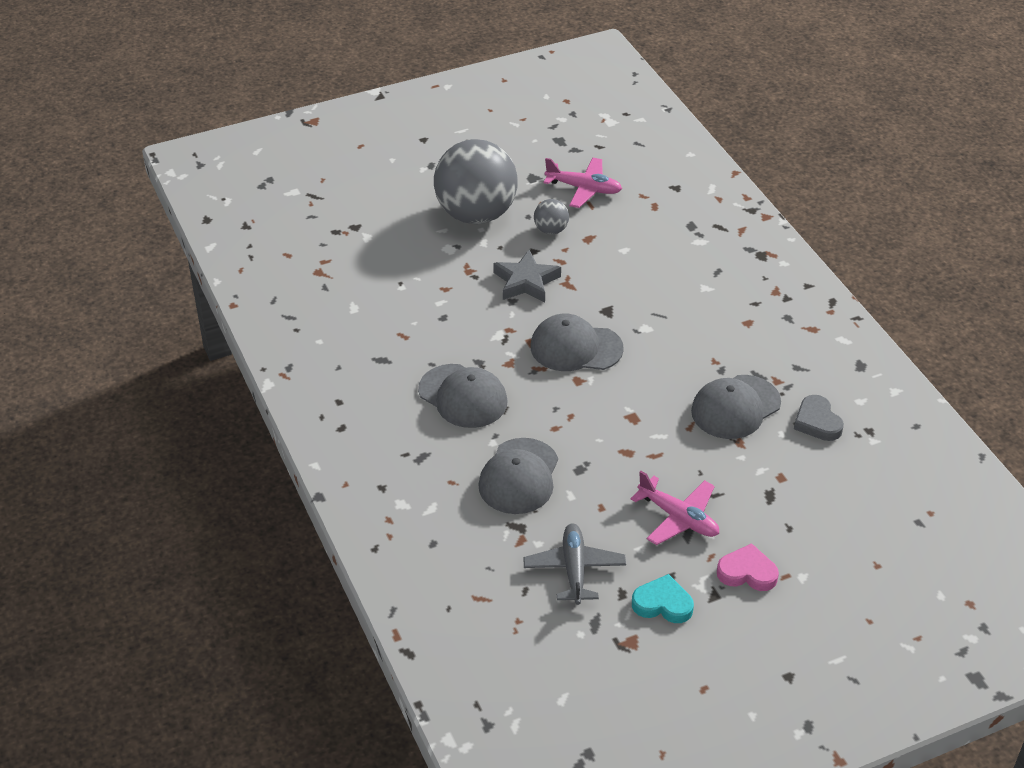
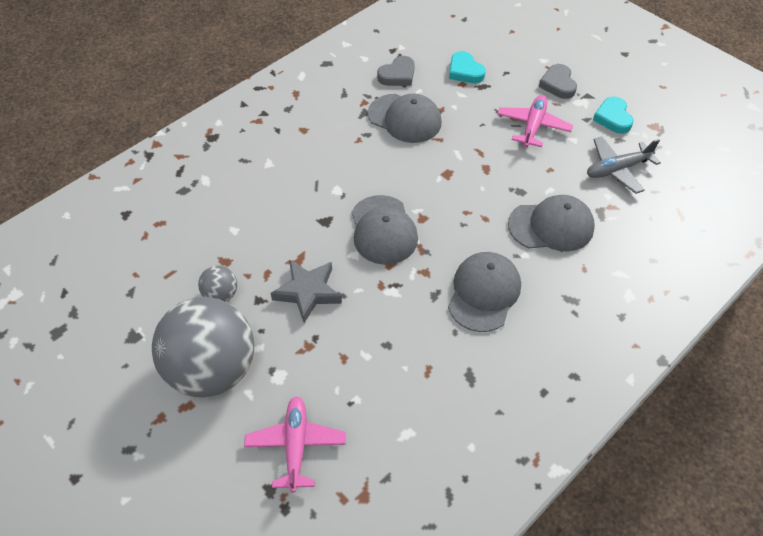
camera: 110 degrees left, 10 degrees up
pink plane [543,158,622,208] -> pink plane moved to [244,396,346,493]
pink heart [717,543,779,591] -> grey heart [539,64,577,99]
none -> turquoise heart [449,51,486,83]

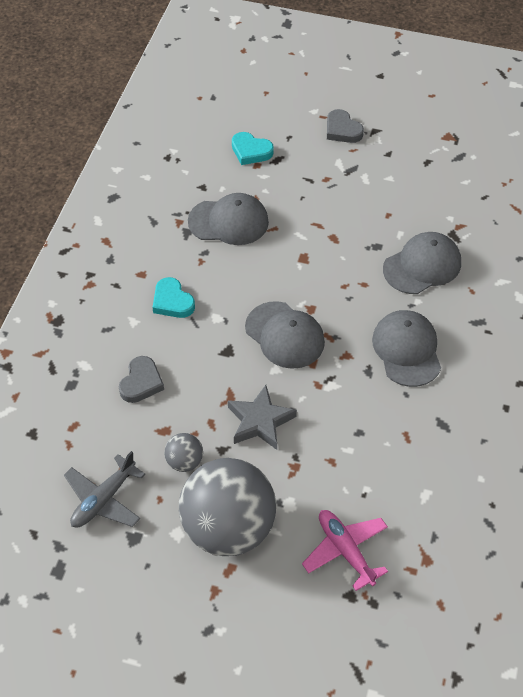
camera: 30 degrees left, 0 degrees up
grey heart [377,56,415,86] -> grey heart moved to [119,356,164,403]
pink plane [497,95,573,148] -> none
grey plane [587,137,661,194] -> grey plane moved to [64,451,145,528]
turquoise heart [593,97,634,134] -> turquoise heart moved to [152,277,195,318]

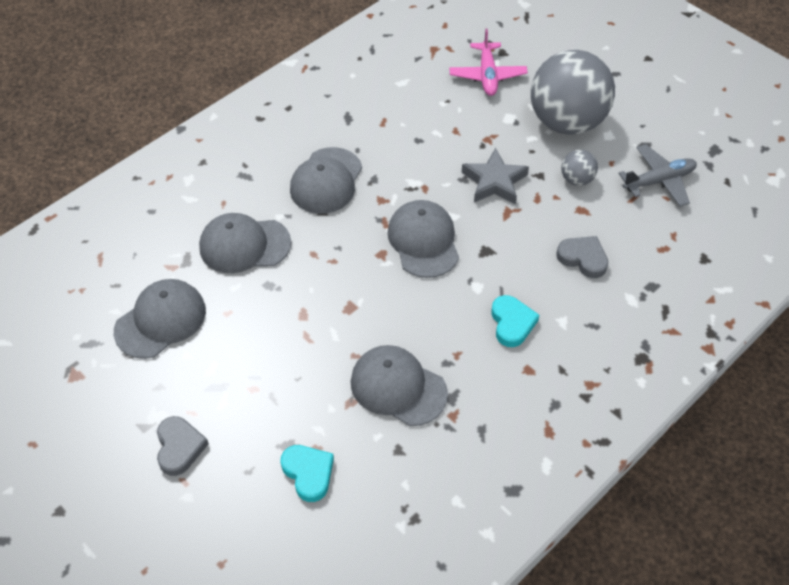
camera: 150 degrees left, 0 degrees up
grey heart [119,356,164,403] -> grey heart turned 75 degrees clockwise [556,236,608,278]
none -> grey cap [114,279,206,359]

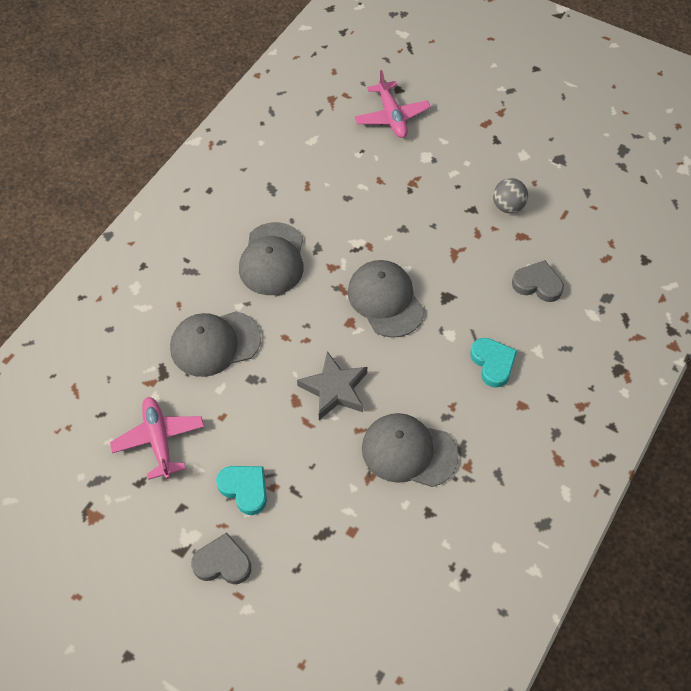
camera: 15 degrees left, 5 degrees up
grey cap [114,279,206,359] -> pink plane [110,397,204,480]
grey heart [157,416,209,476] -> grey heart turned 60 degrees counterclockwise [191,532,251,584]
turquoise heart [280,445,334,502] -> turquoise heart moved to [216,466,267,515]
grey star [462,148,529,204] -> grey star moved to [297,351,367,420]
grey ball [531,50,615,135] -> none
grey plane [618,144,697,207] -> none

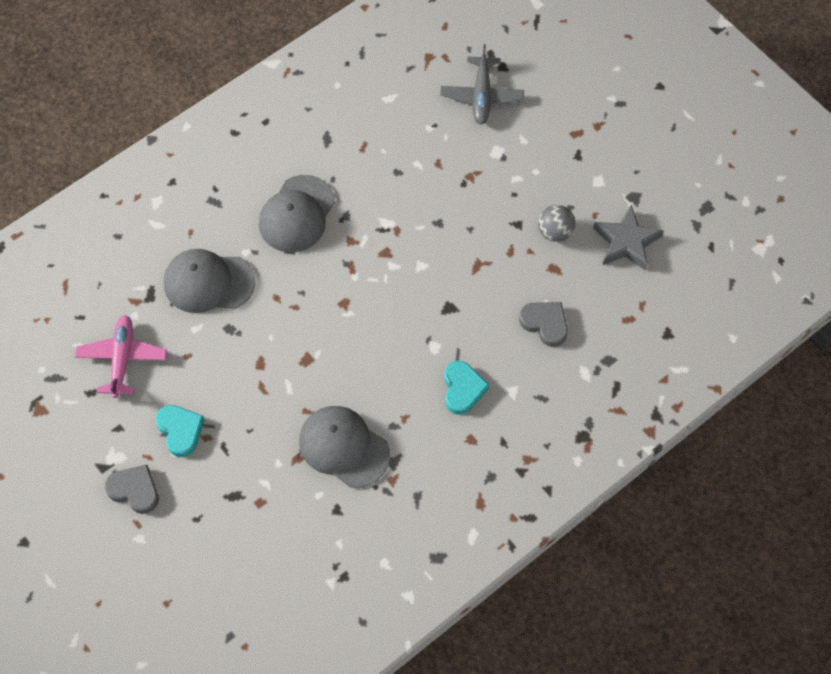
camera: 20 degrees right, 5 degrees up
grey star [297,351,367,420] -> grey star moved to [593,205,664,271]
grey cap [348,260,424,338] -> none
pink plane [355,70,431,138] -> grey plane [440,44,524,124]

